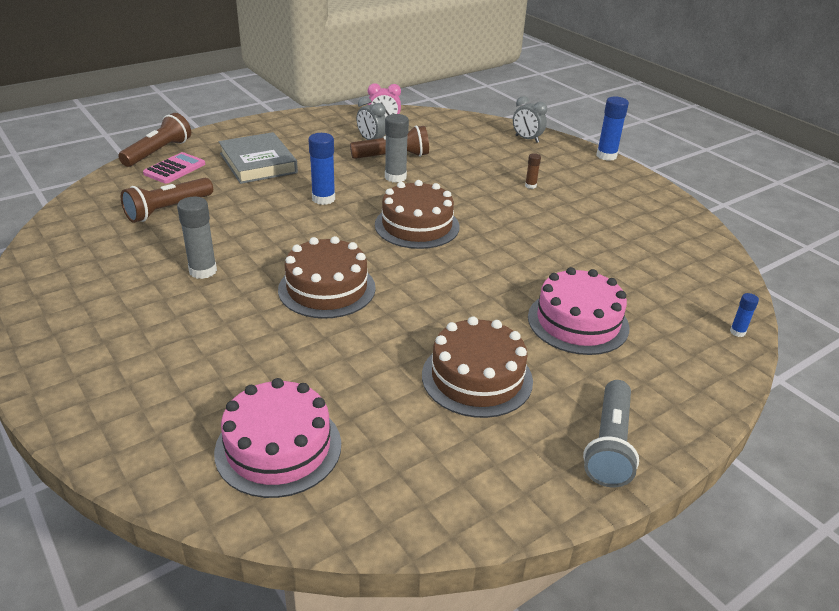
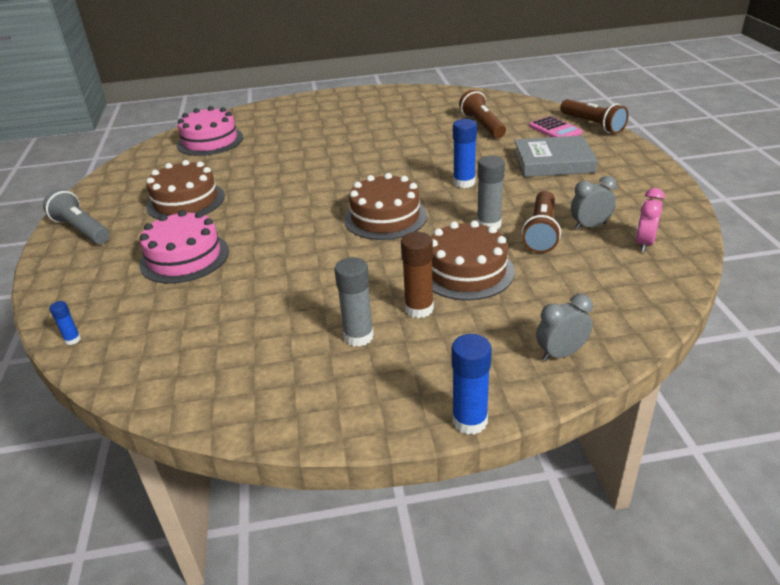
camera: 120 degrees right, 0 degrees up
grey glue stick [177,197,217,279] -> grey glue stick moved to [334,257,374,347]
brown cake [278,236,376,319] -> brown cake moved to [431,220,515,300]
brown glue stick [525,153,541,189] -> brown glue stick [401,232,434,318], size x1.91

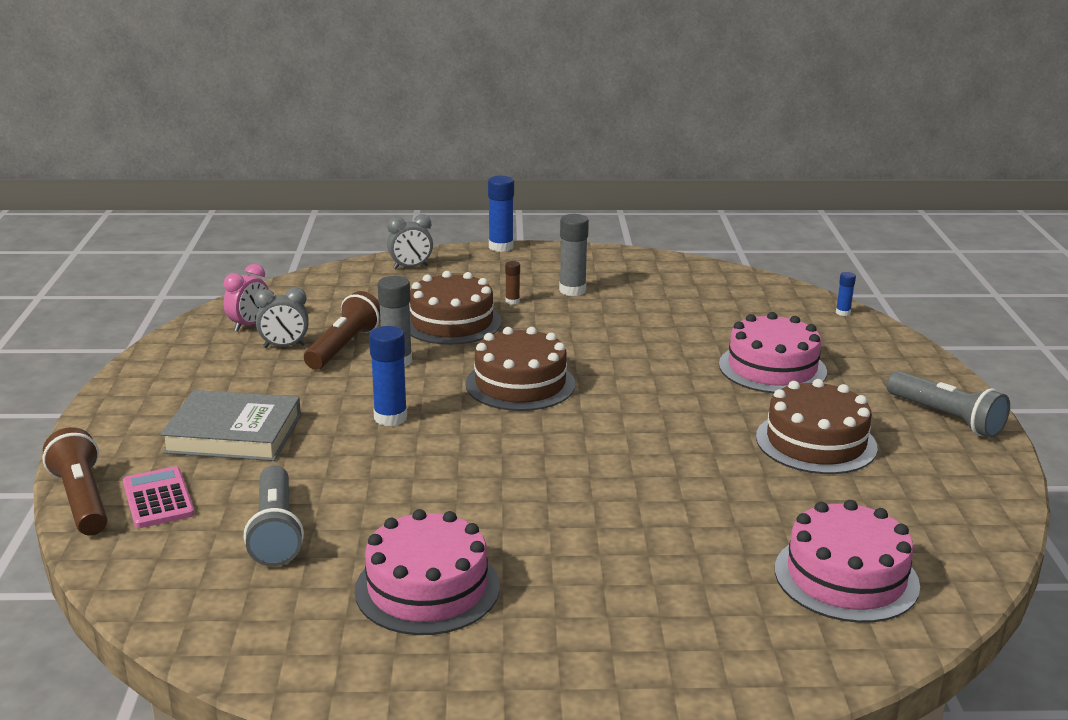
camera: 175 degrees left, 10 degrees down
brown glue stick [401,232,434,318] -> brown glue stick [505,261,520,305], size x0.52
brown flashlight [459,90,506,138] -> grey flashlight [244,465,304,566]
none -> pink cake [355,509,500,635]

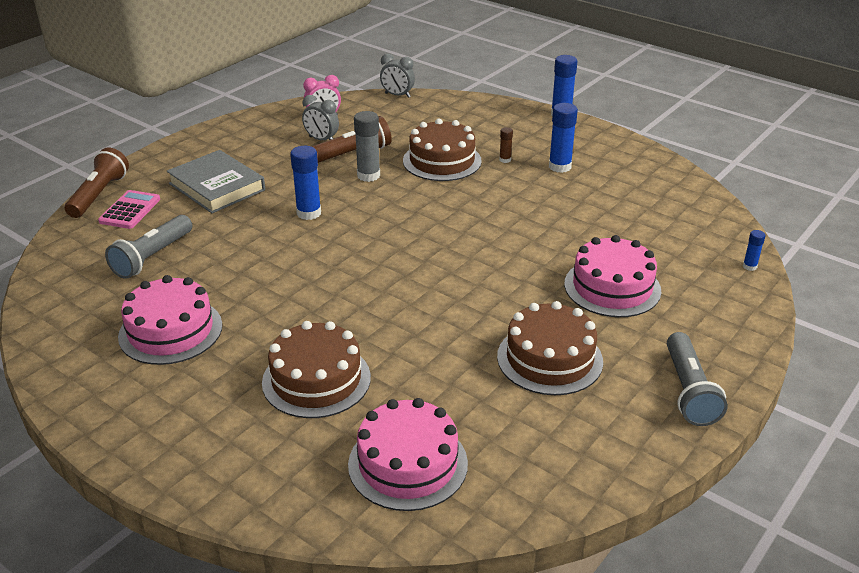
camera: 40 degrees right, 10 degrees up
grey clock [387,214,433,269] -> grey clock moved to [380,54,415,98]
brown cake [465,327,575,411] -> brown cake moved to [262,321,371,418]
grey glue stick [559,214,589,296] -> blue glue stick [549,103,578,173]

